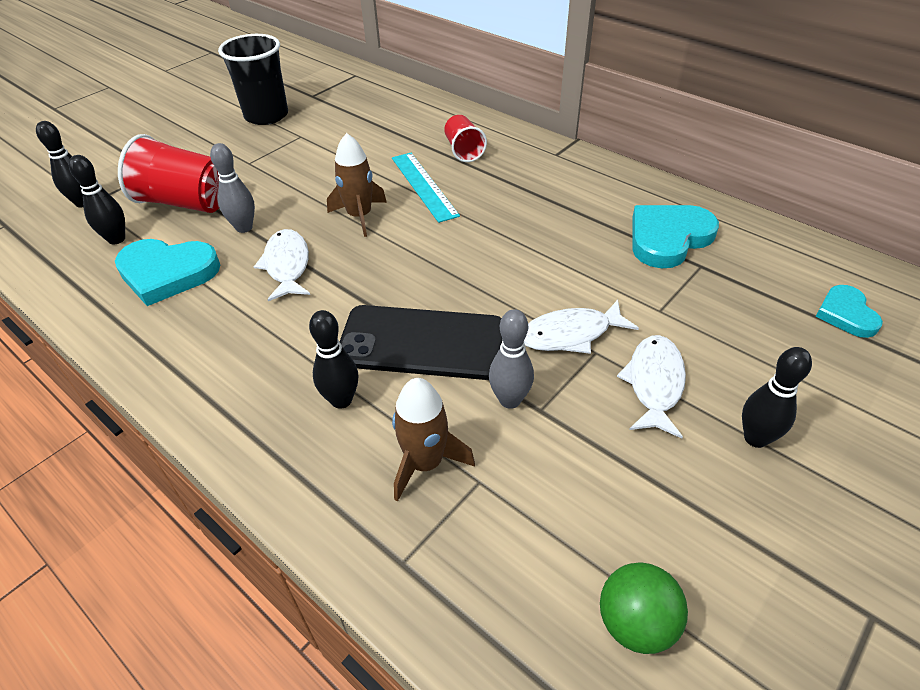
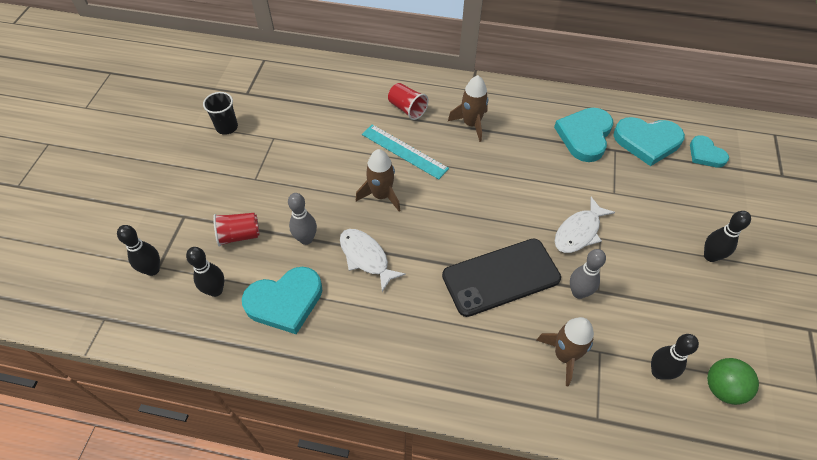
camera: 30 degrees left, 10 degrees up
red cup [118,134,219,213] -> red cup [213,213,259,247], size x0.58
black cup [218,34,288,125] -> black cup [203,92,238,135], size x0.58
black bowling pin [309,310,358,409] -> black bowling pin moved to [651,334,699,380]
white fish [617,335,686,438] -> none
none -> brown rocket [448,75,488,142]
none -> turquoise heart [613,117,685,166]

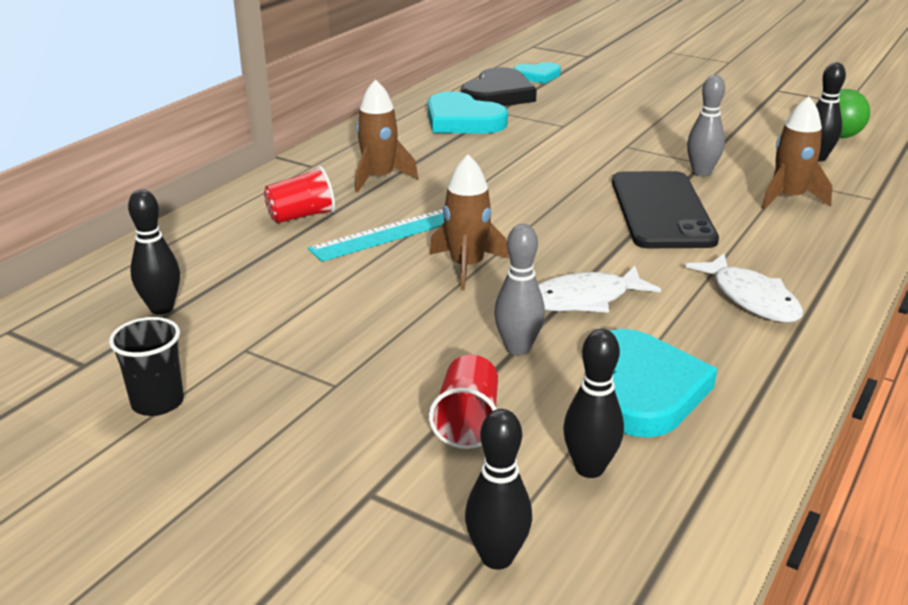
camera: 70 degrees left, 25 degrees down
white fish [555,197,615,253] -> white fish moved to [685,254,803,322]
turquoise heart [613,117,685,166] -> black heart [461,67,537,106]
black bowling pin [704,211,751,262] -> black bowling pin moved to [128,189,180,315]

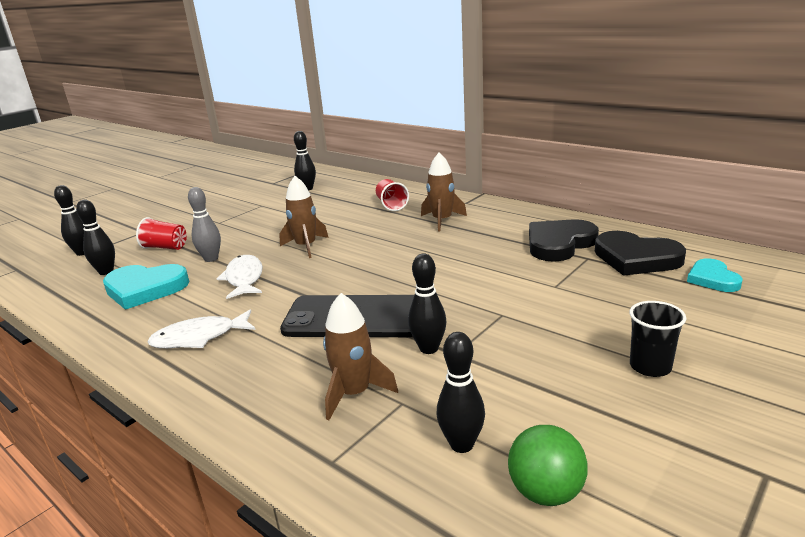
camera: 100 degrees right, 5 degrees down
black cup [109,317,184,416] -> black cup moved to [629,301,686,377]
turquoise ruler [308,209,444,262] -> none
turquoise heart [428,91,508,134] -> black heart [529,219,599,262]
grey bowling pin [687,75,725,177] -> black bowling pin [408,254,447,354]

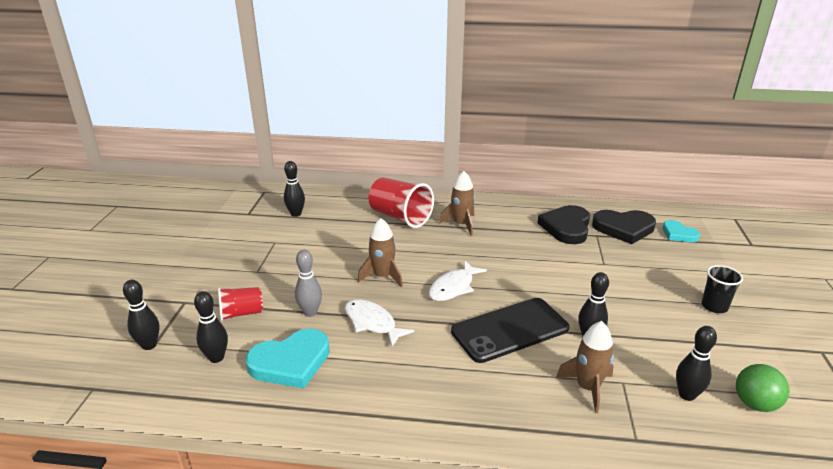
camera: 35 degrees left, 5 degrees up
white fish [147,310,256,348] -> white fish moved to [429,261,487,301]
red cup [376,179,409,211] -> red cup [369,178,434,228], size x1.72

